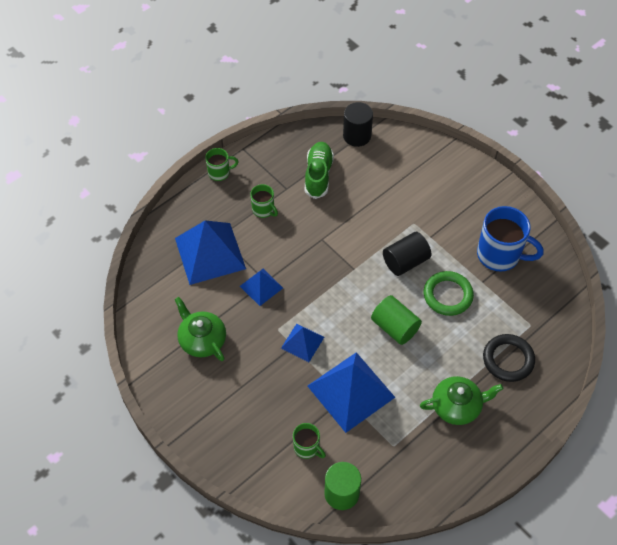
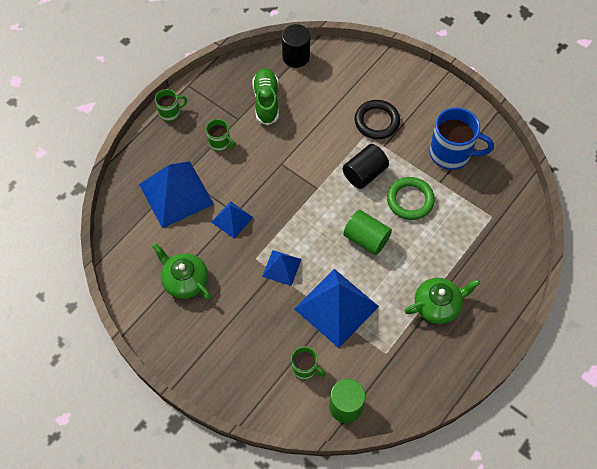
camera: 10 degrees left, 5 degrees up
black ring [483,334,535,382] -> black ring moved to [355,100,400,139]

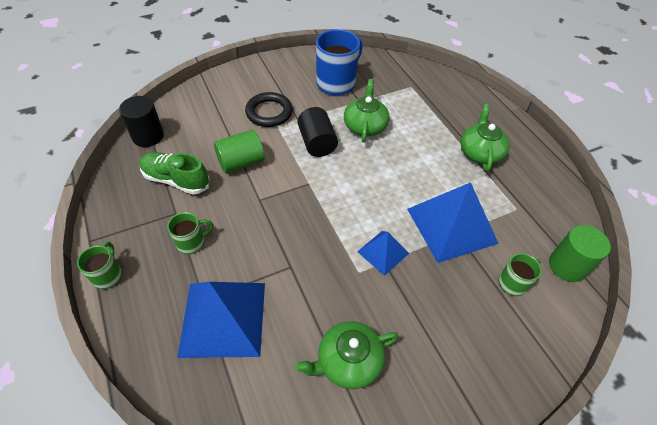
camera: 65 degrees left, 10 degrees down
blue pyramid [211,201,253,239] -> none
green cylinder [343,210,392,255] -> green cylinder moved to [214,130,265,174]
green ring [387,177,435,220] -> green teapot [344,79,390,142]

